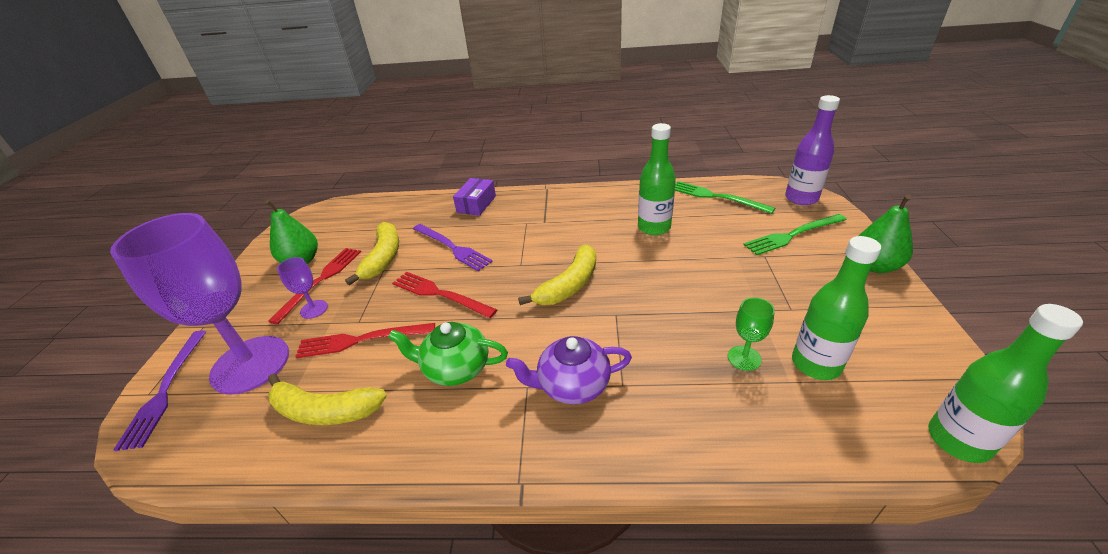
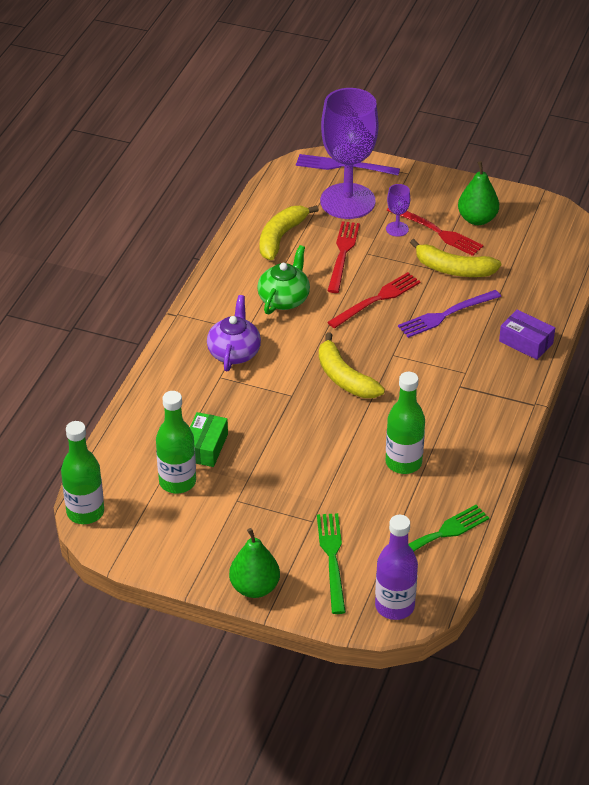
camera: 105 degrees right, 5 degrees up
green goblet [728,297,775,371] -> green box [190,412,228,467]

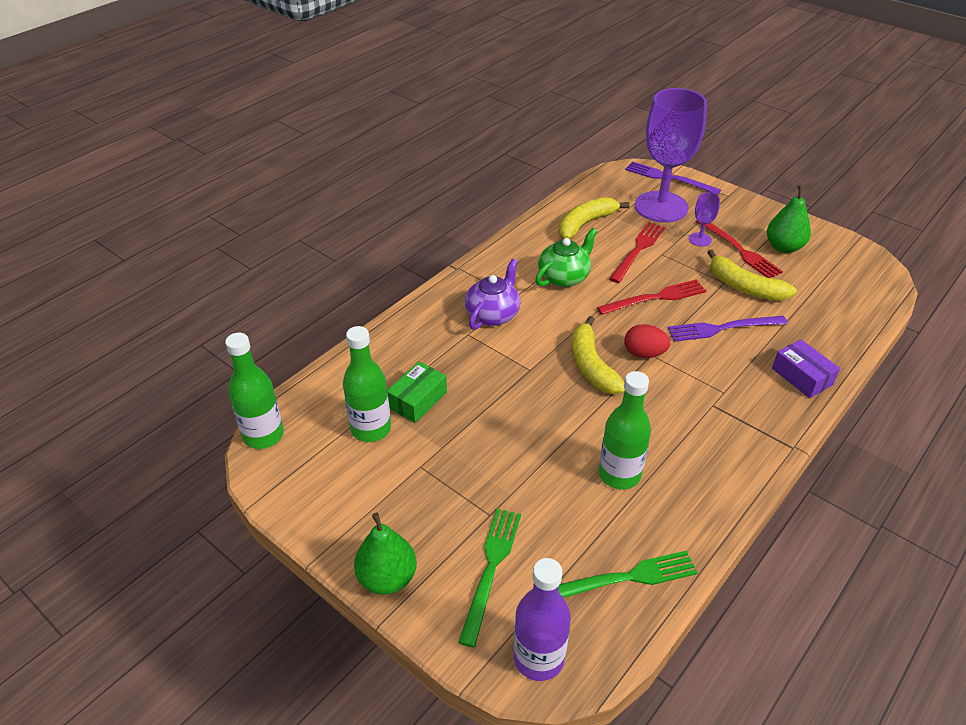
camera: 20 degrees right, 0 degrees up
none -> red egg [624,324,670,358]

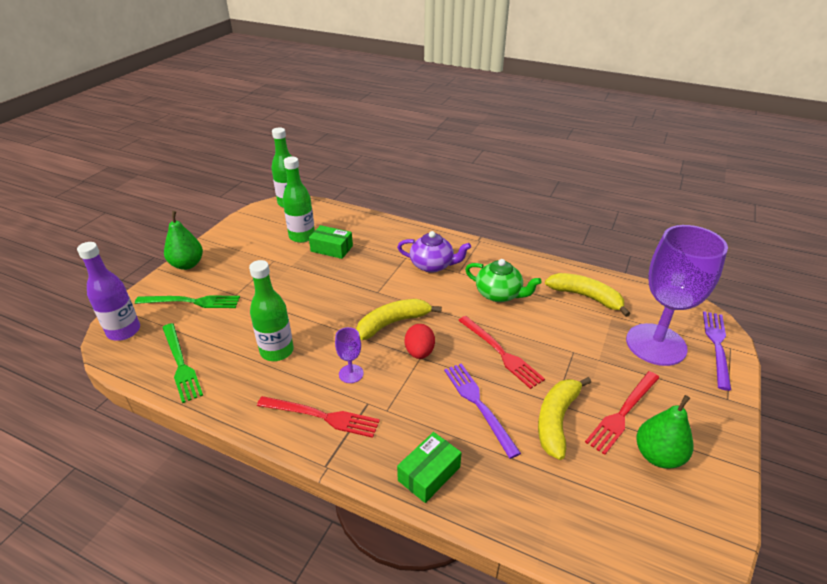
camera: 75 degrees right, 5 degrees down
red fork [609,222,665,283] -> red fork moved to [257,396,380,438]
purple goblet [689,193,720,247] -> purple goblet moved to [335,327,364,383]
purple box [772,339,840,398] -> green box [397,432,462,503]

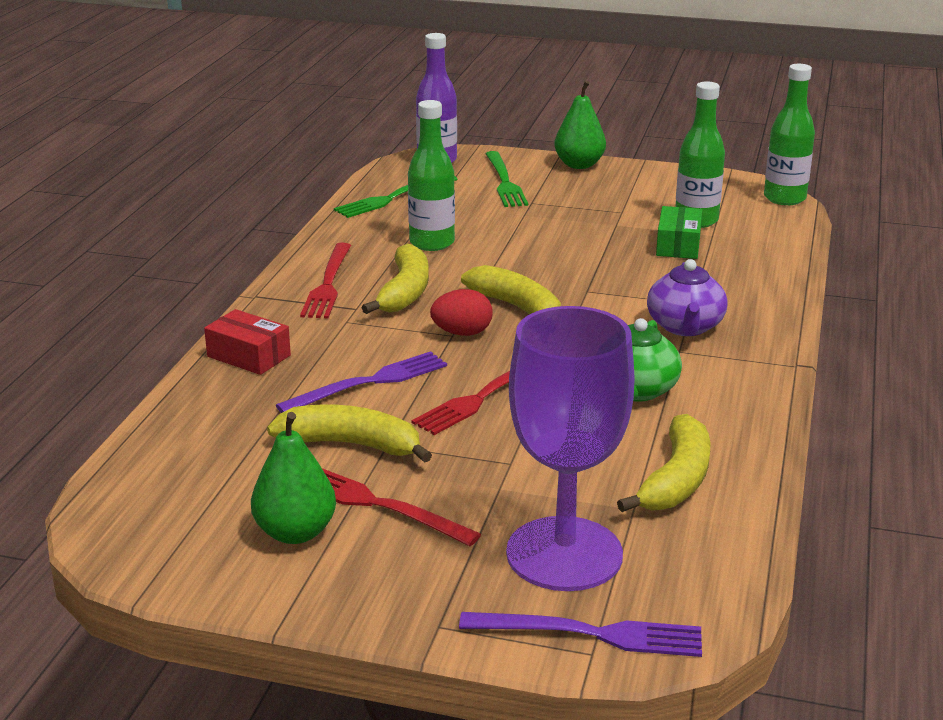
camera: 80 degrees right, 10 degrees down
purple goblet [335,327,364,383] -> yellow banana [361,244,429,314]
green box [397,432,462,503] -> red box [204,309,291,375]

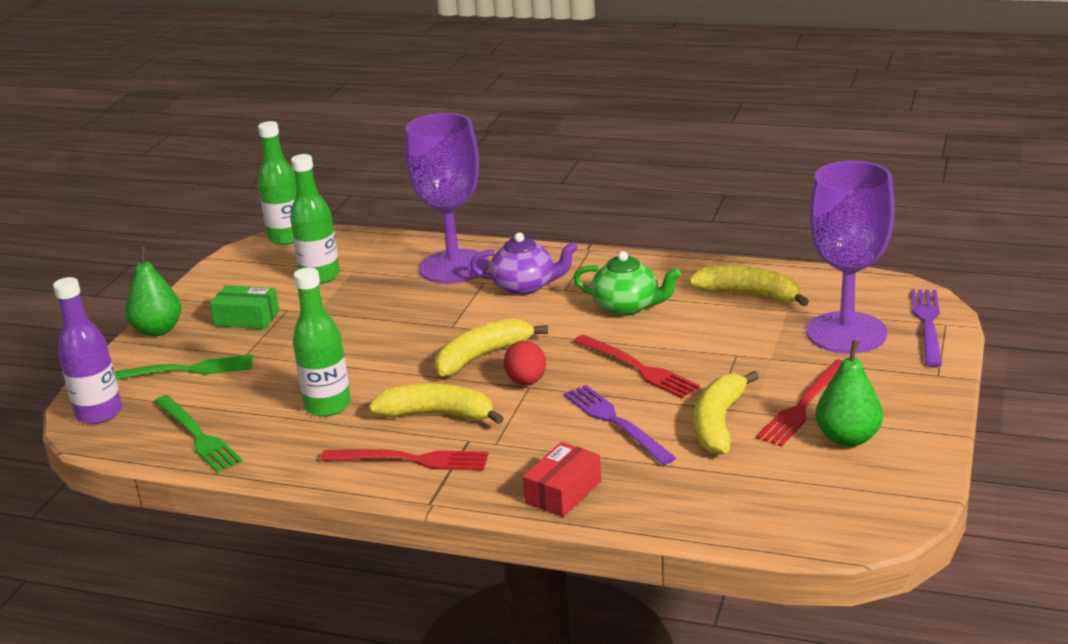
camera: 85 degrees left, 0 degrees up
green box [656,206,702,259] -> green box moved to [210,285,279,329]
none -> purple goblet [405,113,489,284]

